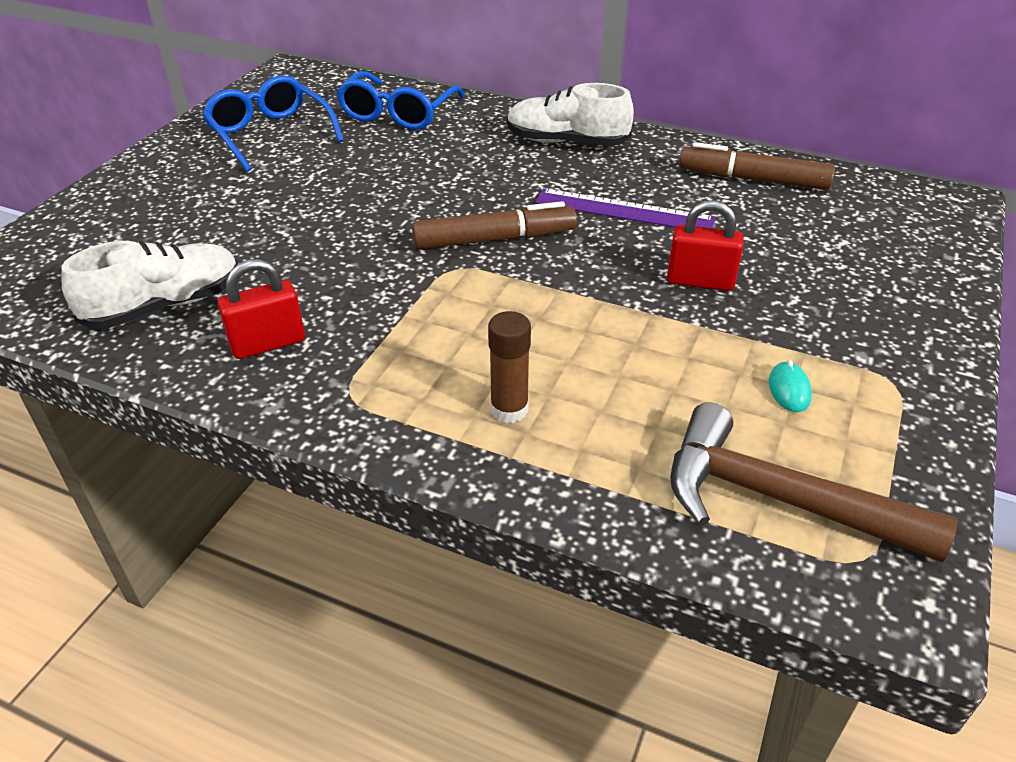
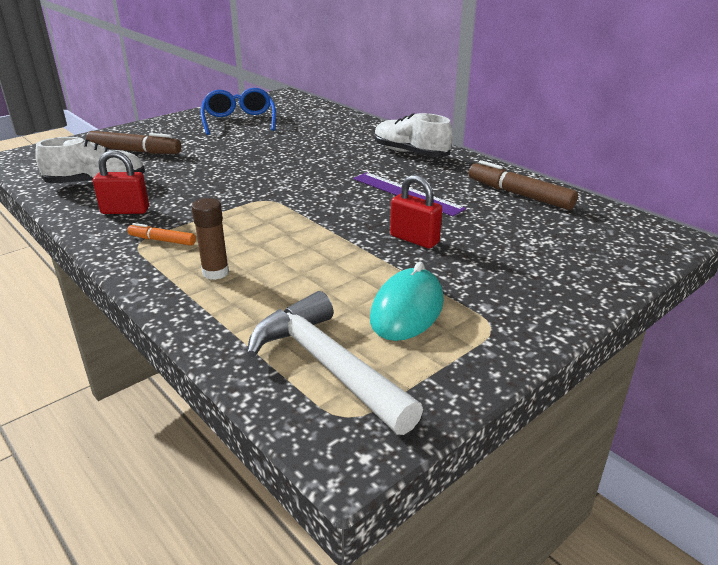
camera: 25 degrees right, 10 degrees down
blue glasses [336,71,465,130] -> none
brown marker [412,201,577,249] -> brown marker moved to [86,131,181,154]
brown hammer [670,402,958,562] -> white hammer [247,291,423,435]
turquoise mouse [769,359,812,412] -> turquoise mouse [370,262,444,341], size x2.14
none -> orange marker [127,223,196,246]

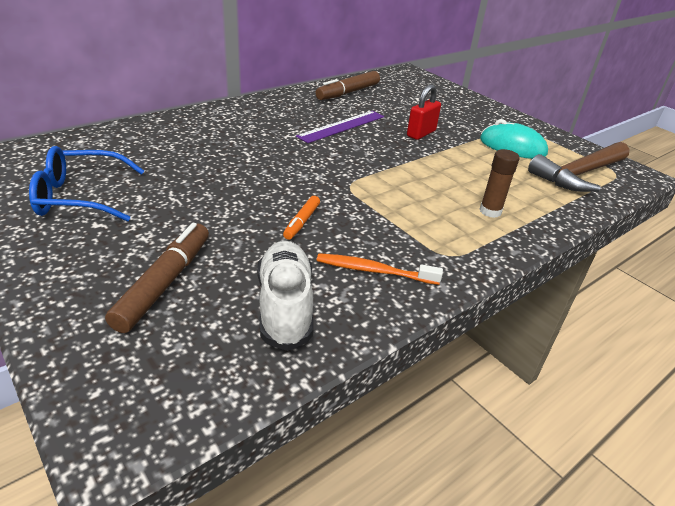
camera: 90 degrees left, 5 degrees up
red padlock [93,150,149,214] -> orange toothbrush [317,253,443,285]
orange marker [127,223,196,246] -> orange marker moved to [283,196,320,240]
white hammer [247,291,423,435] -> brown hammer [528,142,629,192]
white shoe [375,113,453,157] -> none

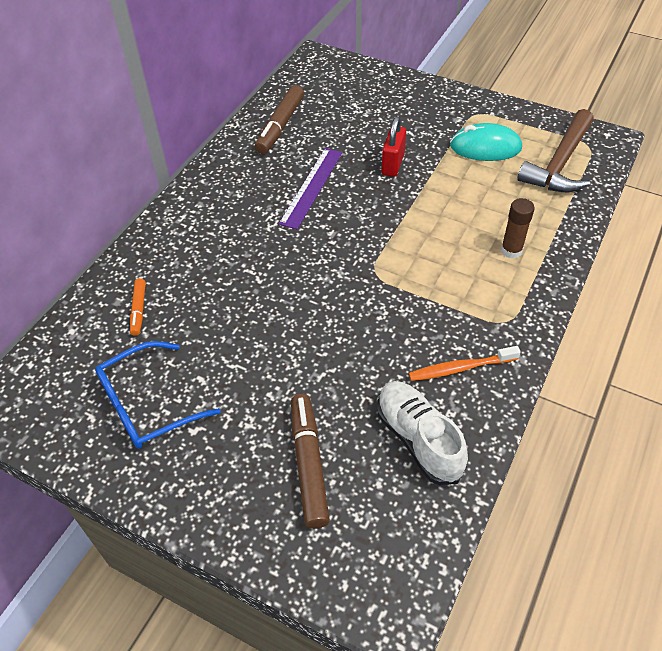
camera: 20 degrees left, 15 degrees up
orange marker [283,196,320,240] -> orange marker moved to [130,278,146,336]

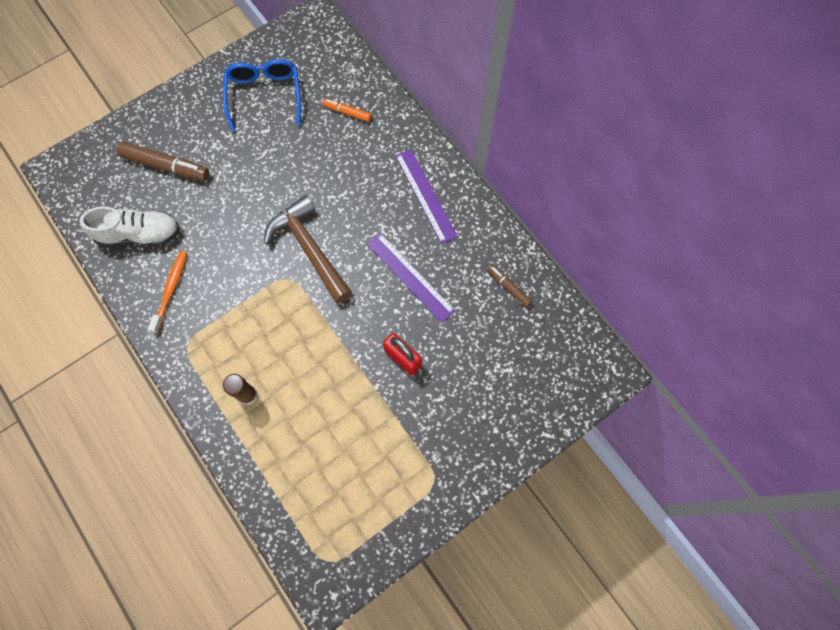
camera: 115 degrees right, 20 degrees up
brown marker [255,85,304,154] -> brown marker [487,265,532,307], size x0.55
turquoise mouse [450,123,522,161] -> none
brown hammer [517,109,594,192] -> brown hammer moved to [264,195,352,303]
none -> purple ruler [395,149,458,244]

